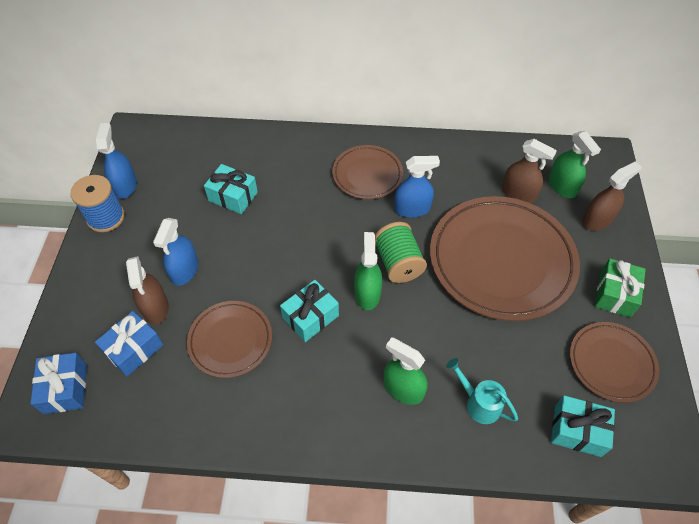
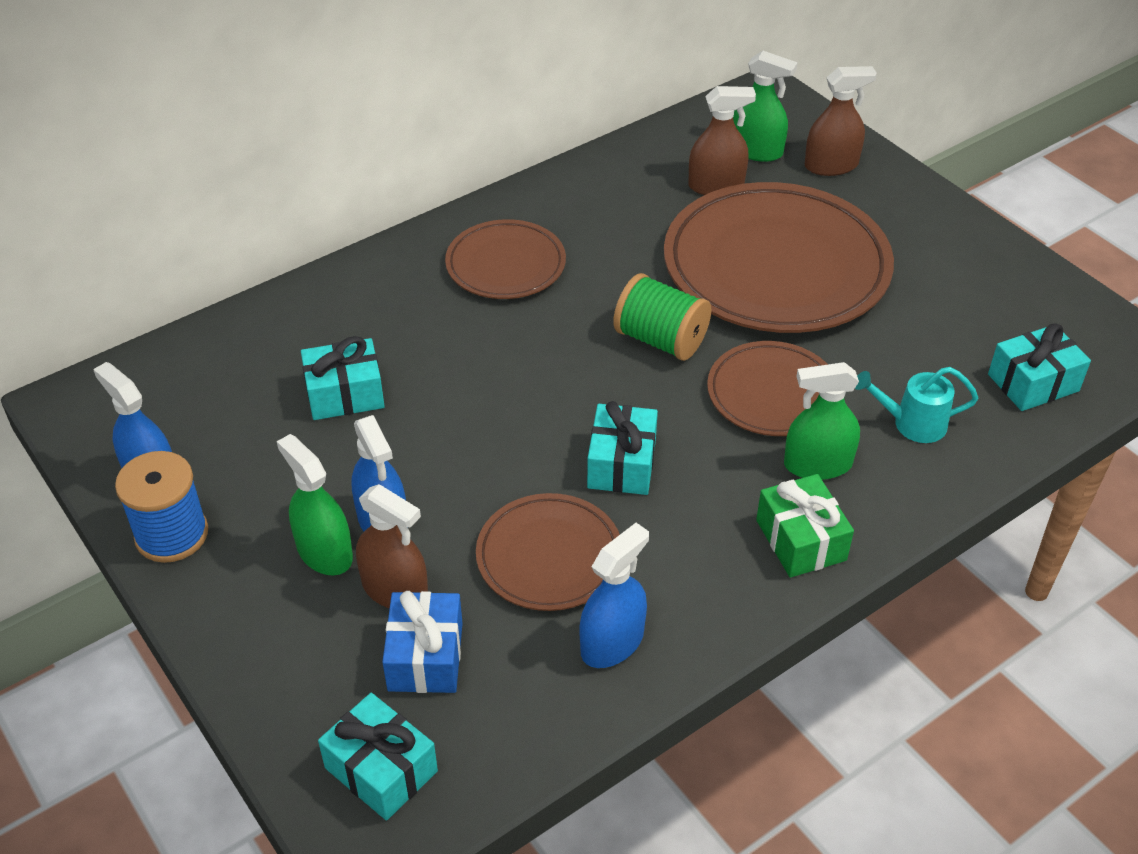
camera: 40 degrees left, 10 degrees down
blue gift [30,353,87,414] -> turquoise gift [318,693,438,820]
green spray bottle [354,232,382,310] -> green spray bottle moved to [277,434,353,575]
blue spray bottle [394,156,440,218] -> blue spray bottle moved to [579,523,649,668]
brown plate [570,322,659,403] -> brown plate moved to [707,341,828,436]
brown spray bottle [582,162,641,230] -> brown spray bottle turned 60 degrees clockwise [805,66,877,176]
green gift [595,259,646,317] -> green gift moved to [756,474,854,578]

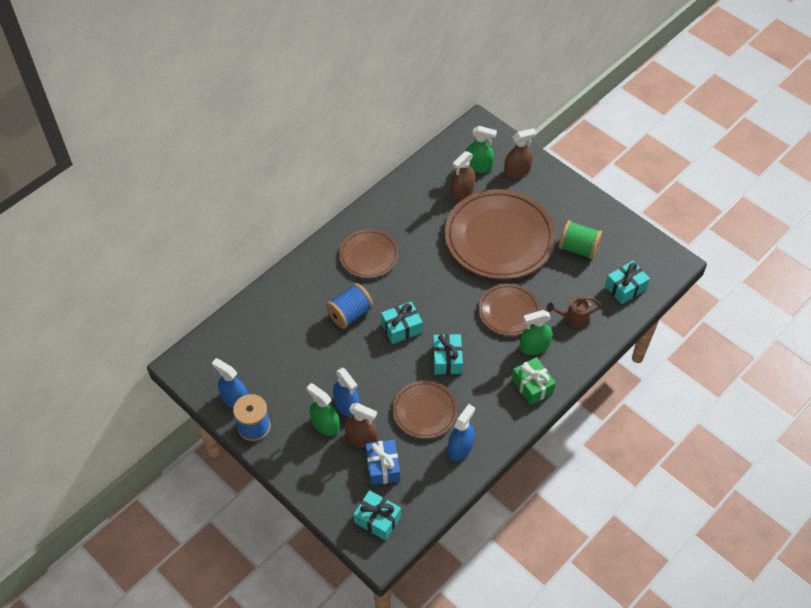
camera: 10 degrees left, 10 degrees up
turquoise gift [301,336,385,420] -> turquoise gift moved to [381,301,423,344]
green spool [613,273,711,361] -> green spool moved to [559,220,602,259]
brown spray bottle [688,86,756,195] -> brown spray bottle turned 150 degrees clockwise [451,151,475,200]
turquoise watering can [855,367,978,443] -> brown watering can [546,297,602,328]
none -> blue spool [326,283,374,329]

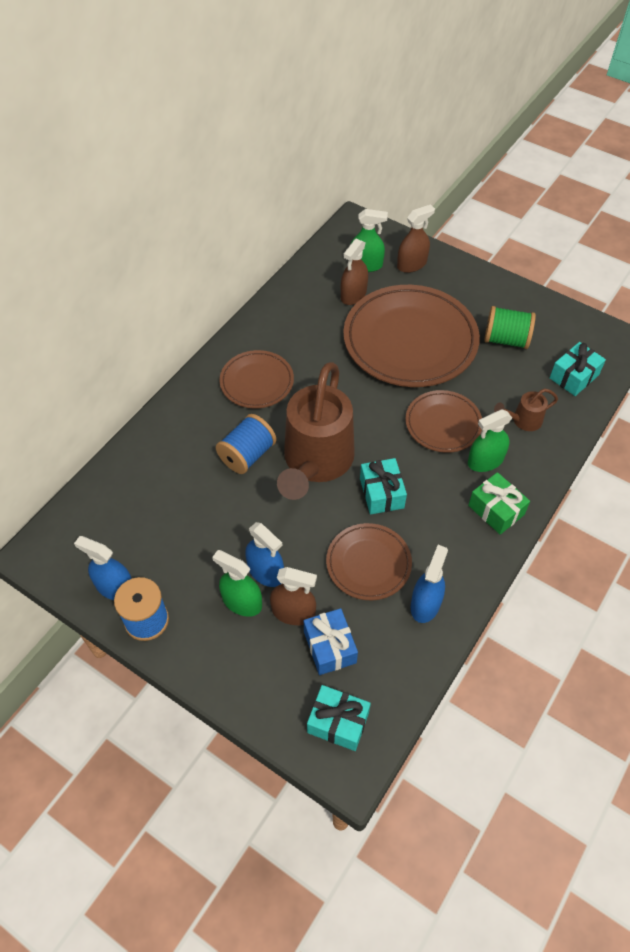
camera: 10 degrees left, 0 degrees up
turquoise gift [381,301,423,344] -> brown watering can [277,362,355,500]

